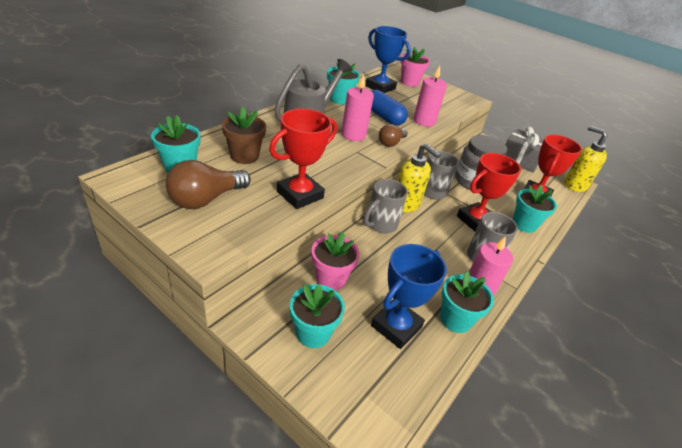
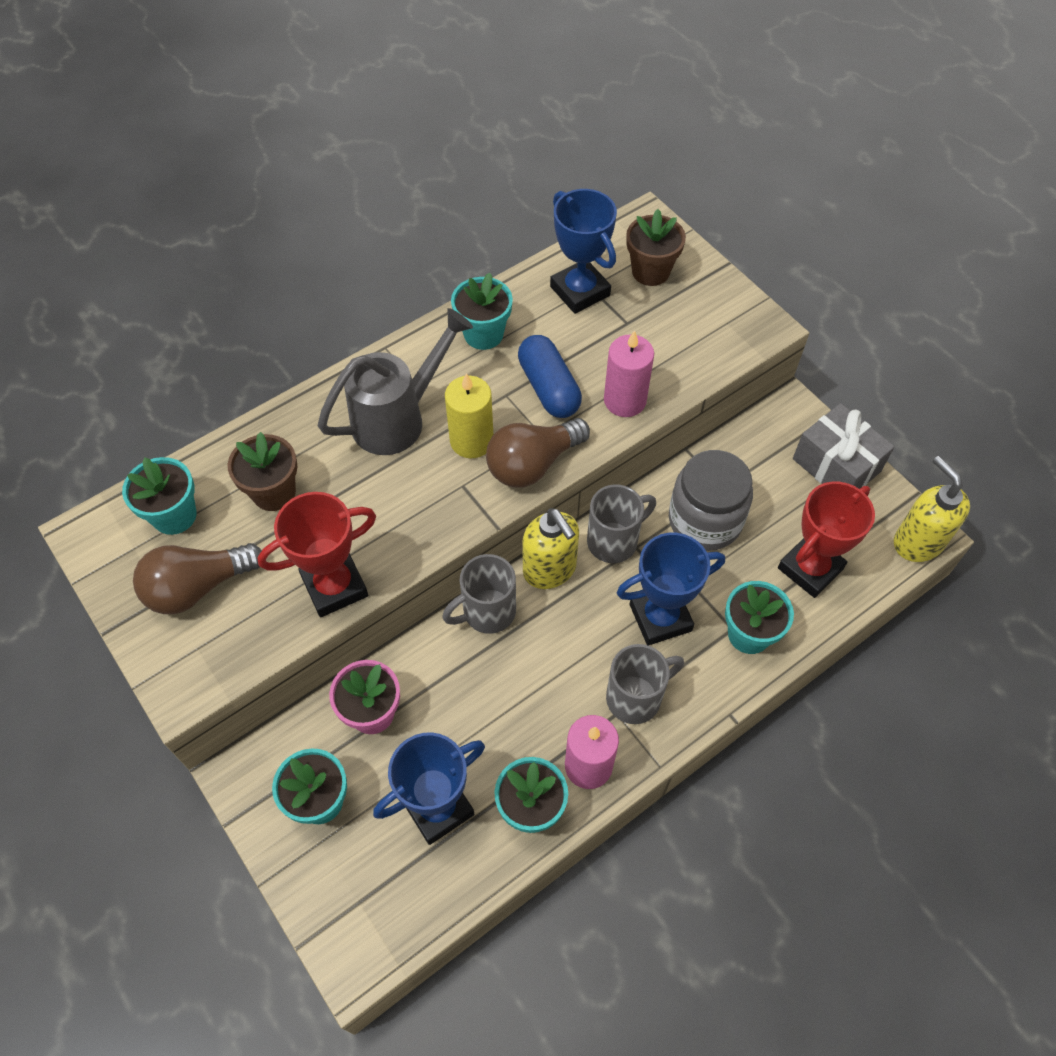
camera: 20 degrees right, 20 degrees up
pink candle [341,75,374,141] -> yellow candle [445,373,493,458]
brown light bulb [379,124,408,147] -> brown light bulb [486,418,590,488], size x1.63
pink flower pot [401,47,430,87] -> brown flower pot [626,209,686,286]
red trophy [457,153,521,231] -> blue trophy [617,533,725,645]

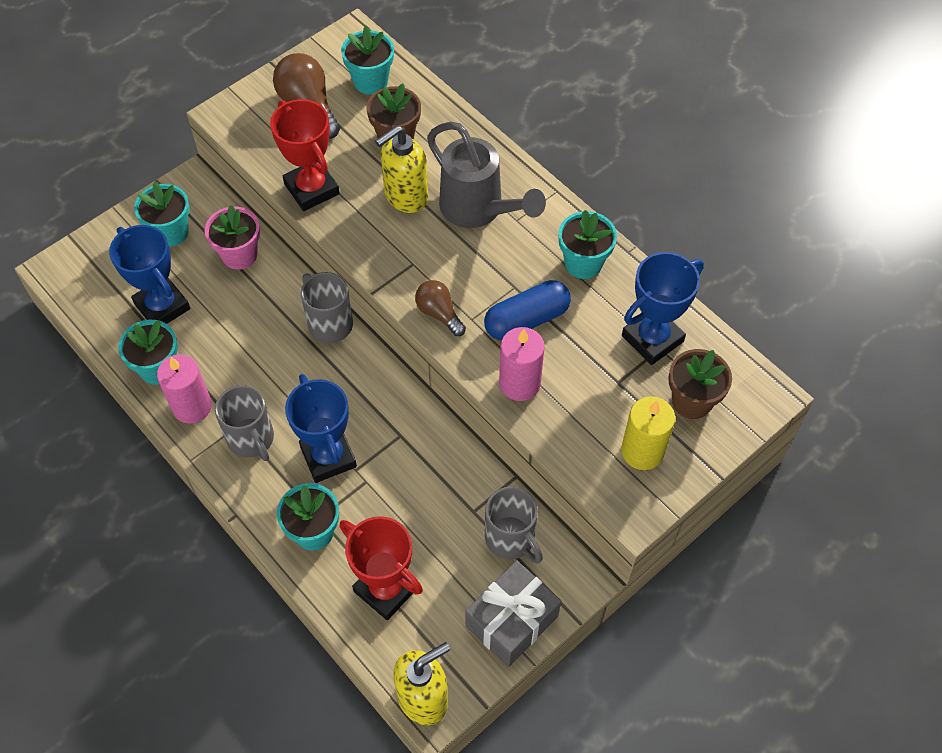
camera: 85 degrees right, 0 degrees up
yellow candle [445,373,493,458] -> yellow candle moved to [621,396,675,470]
brown light bulb [486,418,590,488] -> brown light bulb [415,280,466,336], size x0.61
yellow soap dispenser [523,508,579,589] -> yellow soap dispenser moved to [375,125,428,213]
grey mug [587,485,656,563] -> grey mug moved to [485,487,543,564]
grey jar [669,450,753,551] -> none

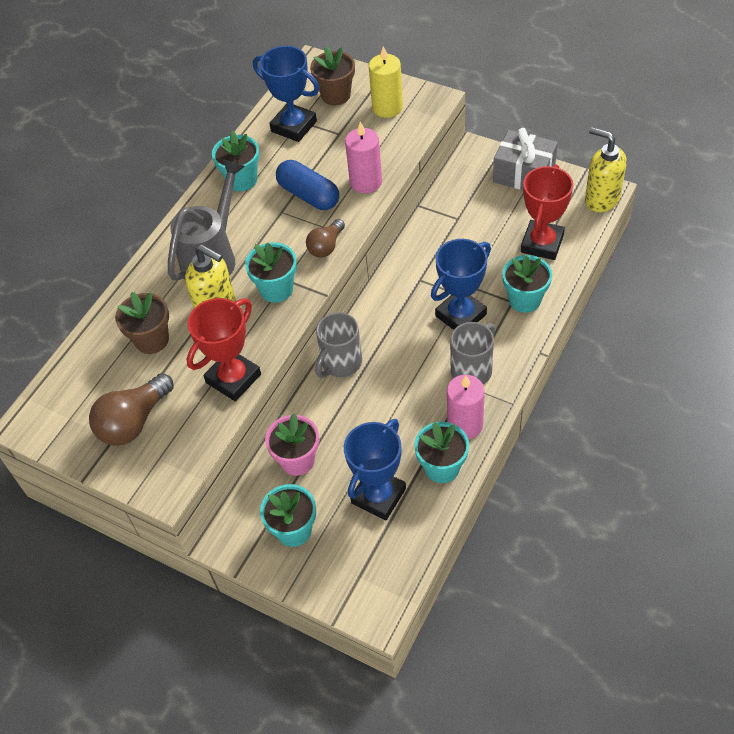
camera: 105 degrees left, 5 degrees down
turquoise flower pot [341,25,394,95] -> turquoise flower pot moved to [245,242,297,303]
grey mug [485,487,543,564] -> none

